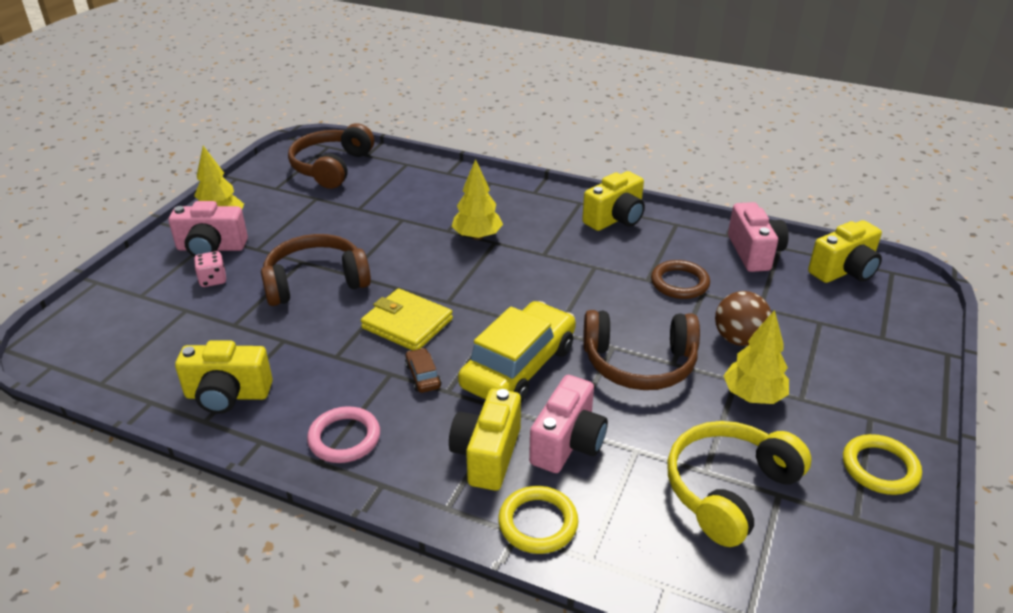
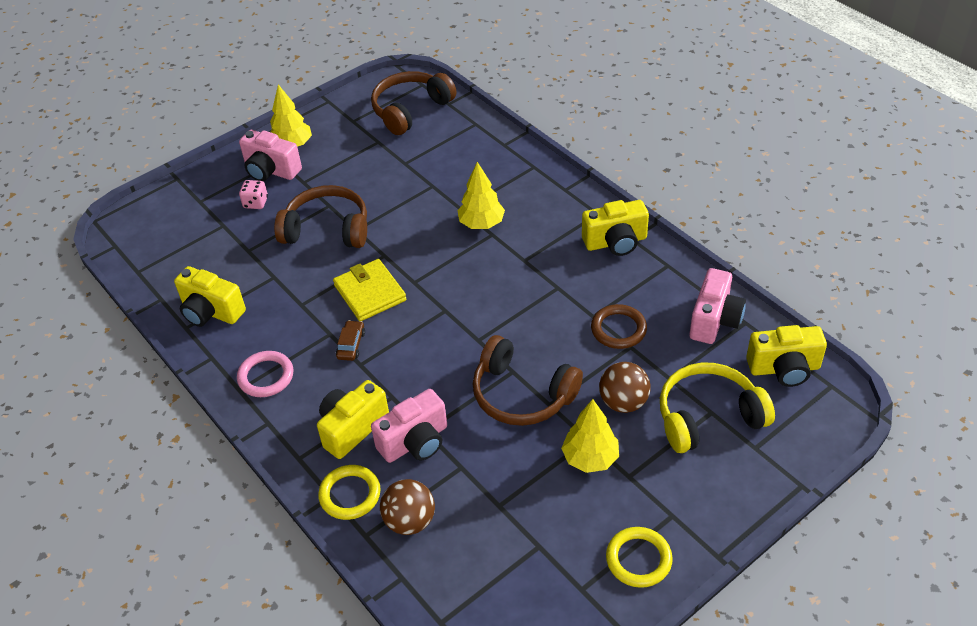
camera: 30 degrees right, 10 degrees up
yellow car [458,301,576,403] -> none
yellow headphones [667,421,812,547] -> yellow headphones moved to [660,363,775,453]
none -> brown ball [380,479,435,535]

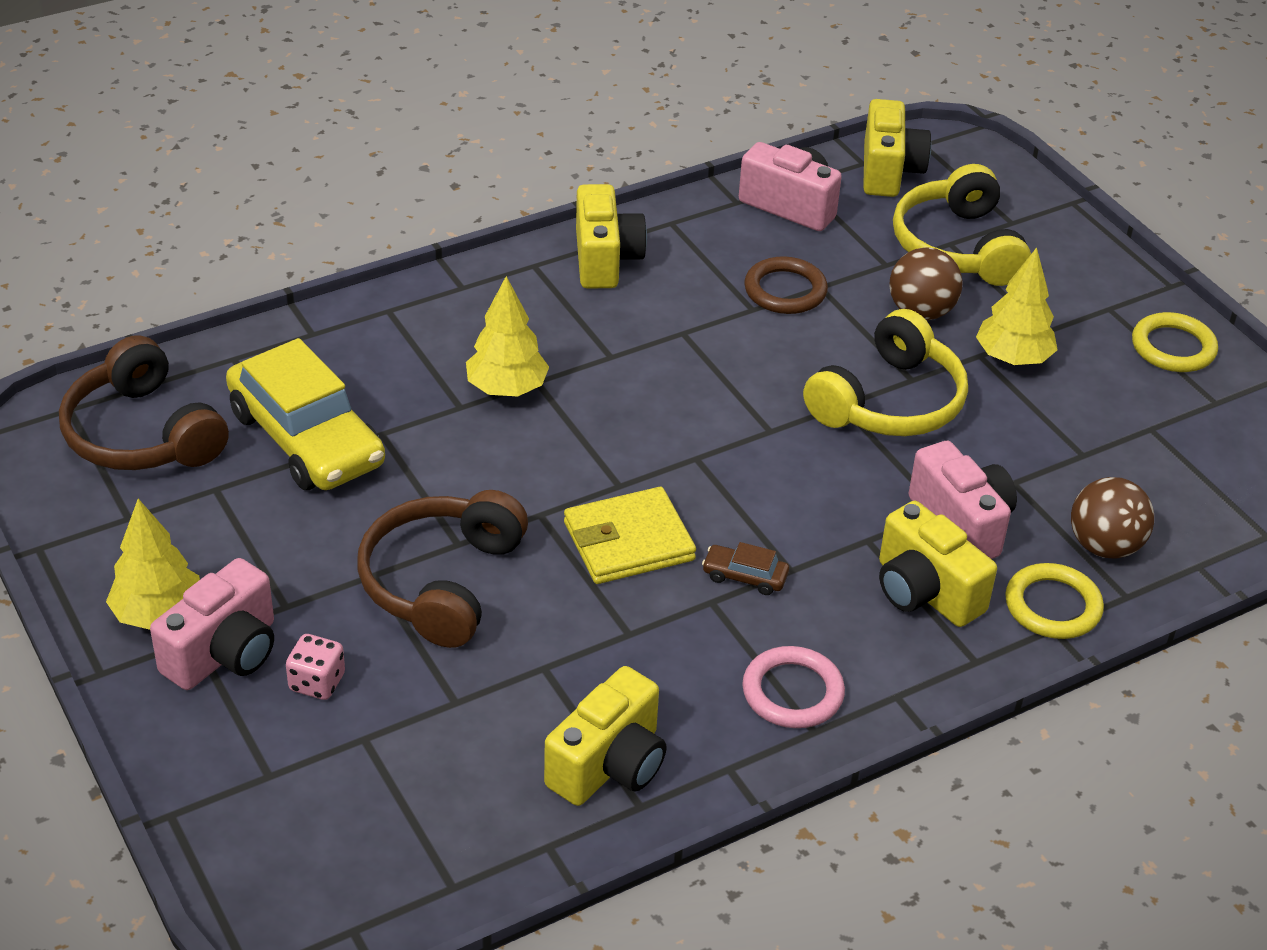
camera: 85 degrees left, 5 degrees down
brown headphones [473,335,583,426] -> yellow headphones [803,309,968,436]
none -> yellow car [226,338,385,490]

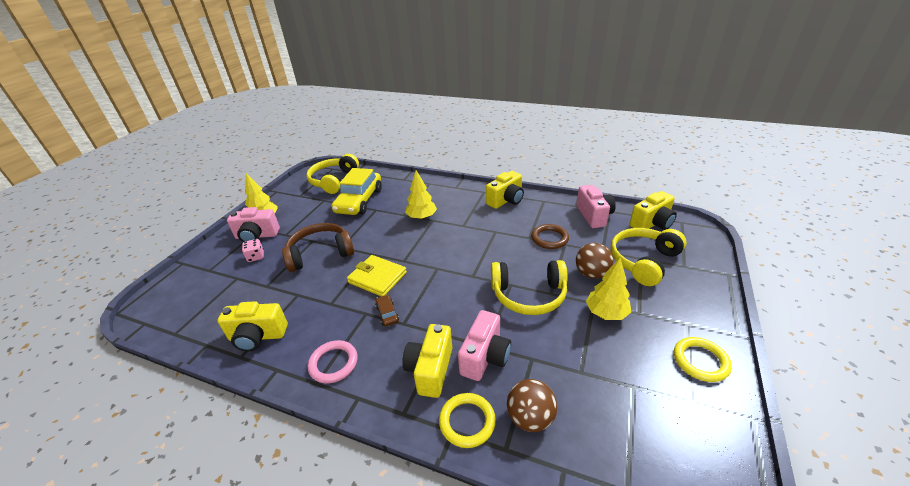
camera: 55 degrees right, 5 degrees down
brown headphones [59,335,229,470] -> yellow headphones [306,154,359,194]

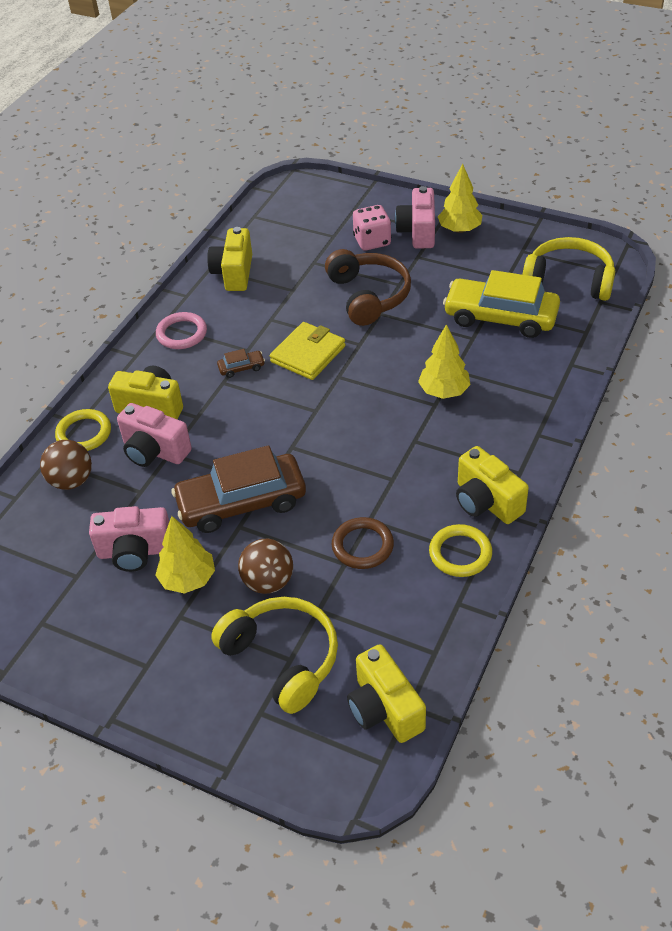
camera: 95 degrees right, 10 degrees up
pink dice [242,239,264,262] -> pink dice [353,205,391,250], size x1.50
yellow headphones [491,260,568,315] -> brown car [171,445,306,533]
pink camera [576,185,616,228] -> pink camera moved to [89,506,169,572]
yellow ring [674,337,732,382] -> yellow ring moved to [429,524,492,577]

